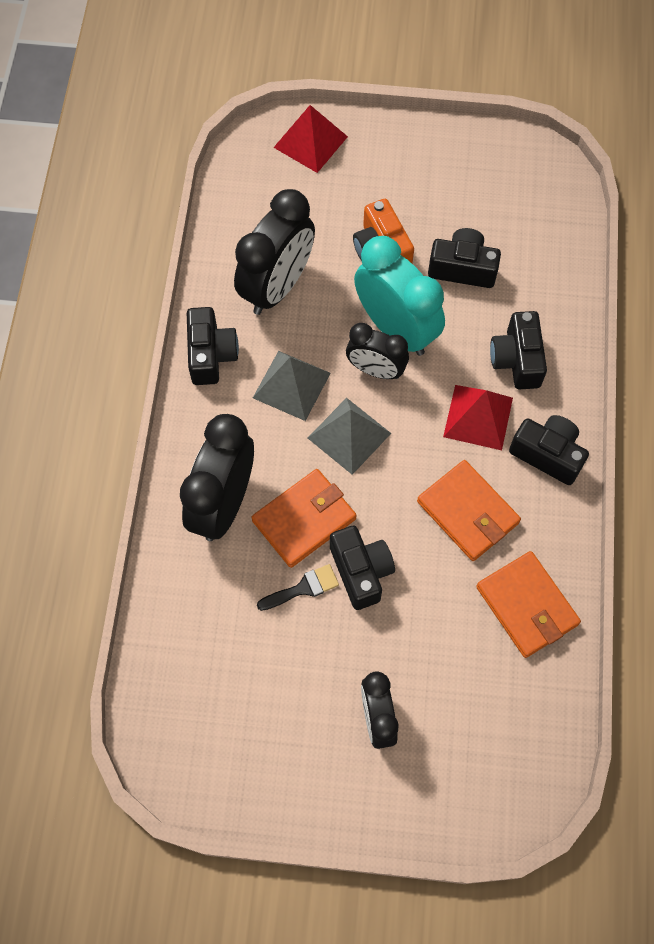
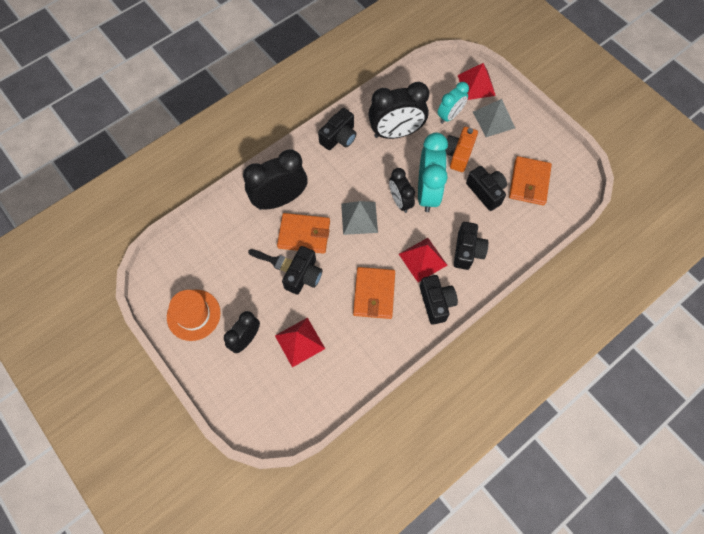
camera: 45 degrees right, 0 degrees up
grey pyramid [253,351,331,421] -> grey pyramid moved to [473,99,515,137]
orange wallet [476,551,581,658] -> orange wallet moved to [509,156,552,205]
black camera [490,311,547,389] -> black camera turned 150 degrees clockwise [454,222,489,270]
none -> orange hat [167,290,221,341]
none -> red pyramid [275,317,325,367]
none -> turquoise clock [437,82,469,124]

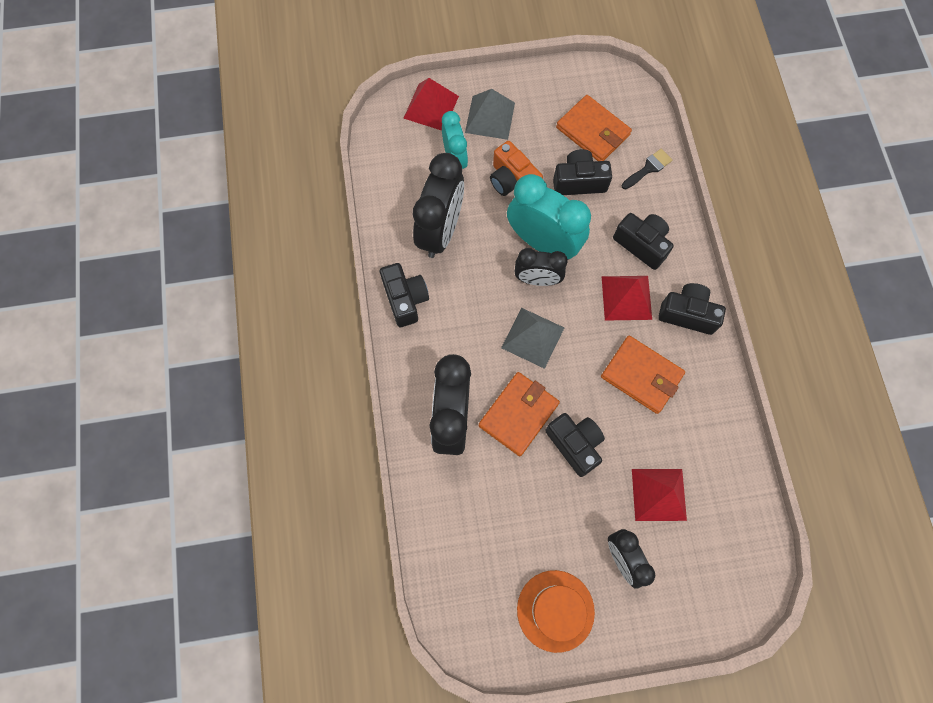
camera: 60 degrees left, 5 degrees up
black brush [248,249,293,272] -> black brush moved to [622,149,672,189]

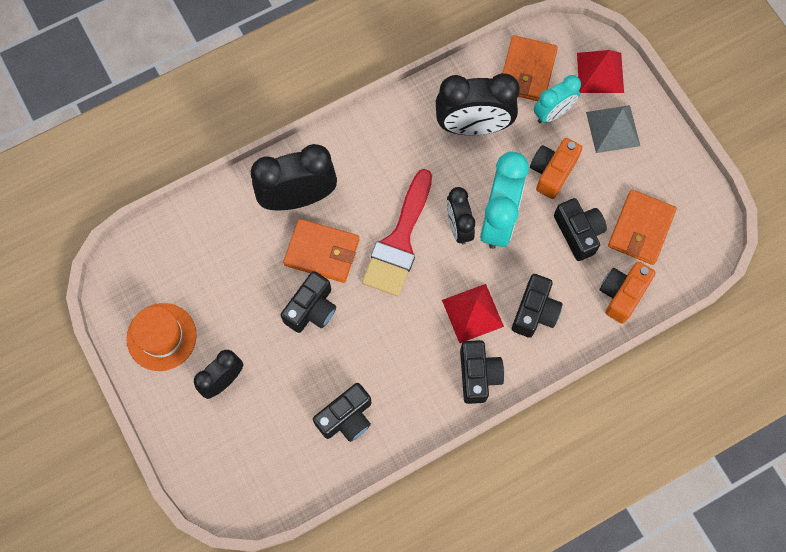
camera: 70 degrees right, 0 degrees up
black camera [380,263,429,327] -> black camera moved to [313,383,372,442]
grey pyramid [501,308,564,369] -> red brush [362,169,432,296]
orange wallet [601,336,685,414] -> orange wallet moved to [503,35,558,101]
black brush [622,149,672,189] -> orange camera [600,262,655,324]
red pyramid [632,469,687,521] -> none

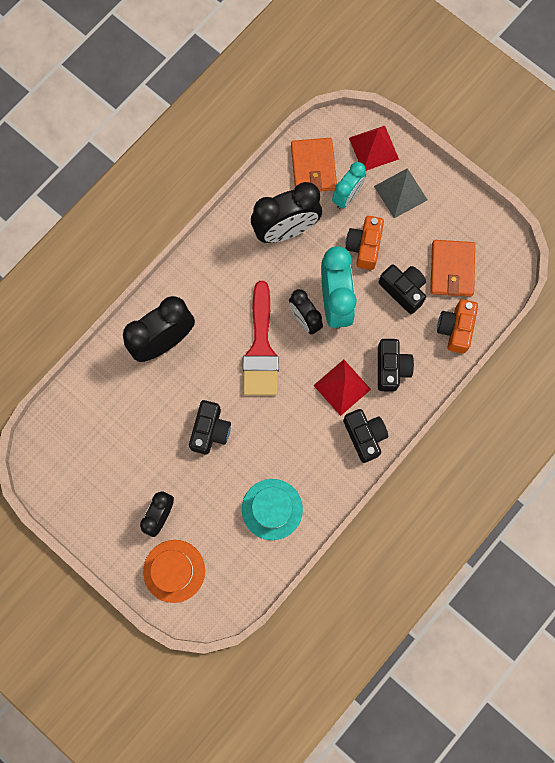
camera: 20 degrees left, 5 degrees up
orange hat [126,303,197,371] -> orange hat moved to [143,540,205,603]
orange wallet [283,219,359,283] -> none
black camera [313,383,372,442] -> turquoise hat [242,479,303,540]

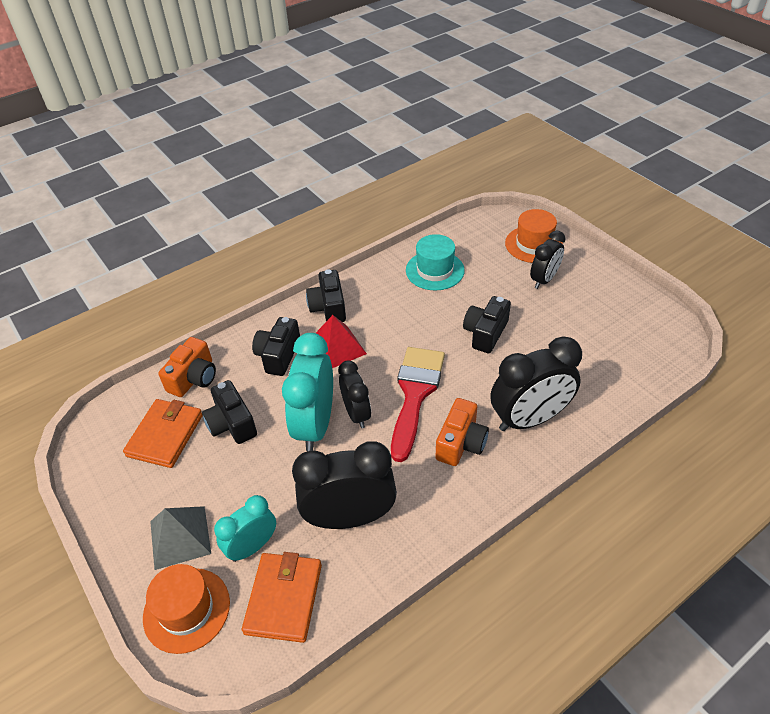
camera: 165 degrees left, 30 degrees down
orange camera [345,216,384,270] -> orange camera moved to [435,398,489,466]
red pyramid [349,126,399,171] -> orange hat [143,564,230,654]

